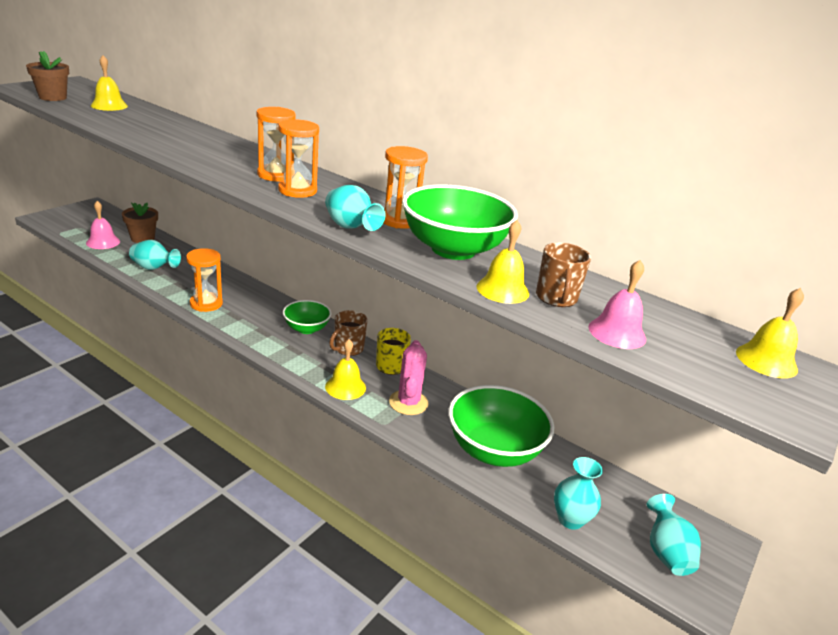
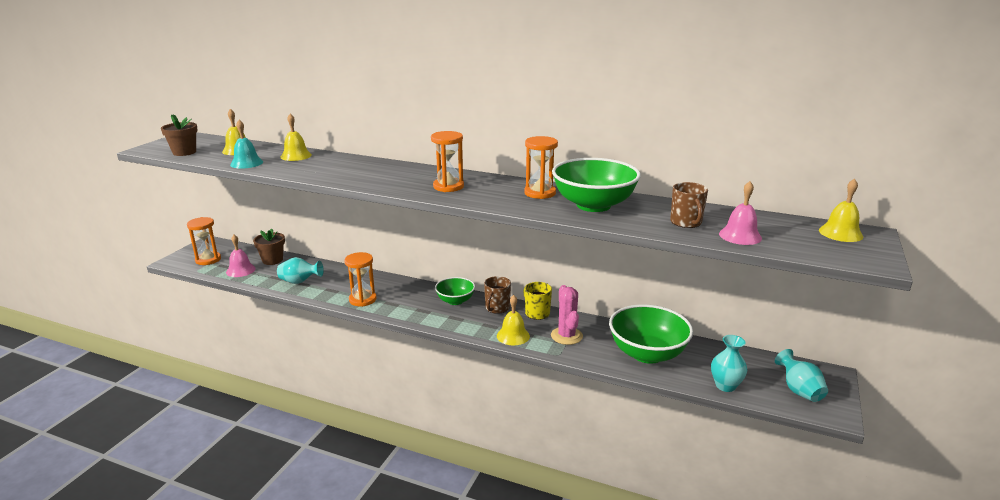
camera: 10 degrees left, 5 degrees down
orange hourglass [256,107,296,182] -> orange hourglass moved to [187,217,221,265]
turquoise vase [325,185,385,231] -> none
yellow bell [476,220,529,304] -> yellow bell moved to [280,114,312,161]
none -> turquoise bell [230,120,263,169]

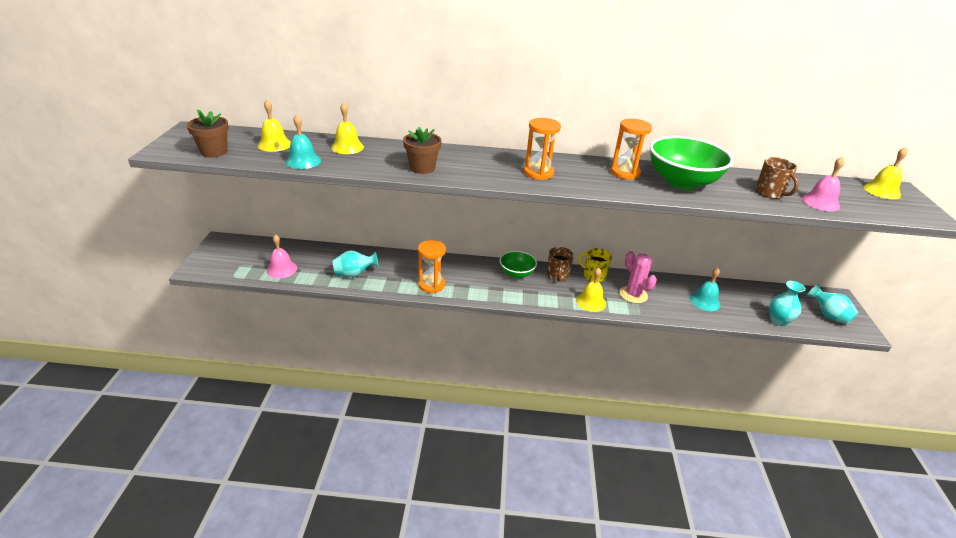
camera: 20 degrees left, 10 degrees up
orange hourglass [187,217,221,265] -> none
brown flower pot [253,228,285,265] -> brown flower pot moved to [403,127,442,174]
green bowl [609,304,693,364] -> turquoise bell [690,268,720,311]

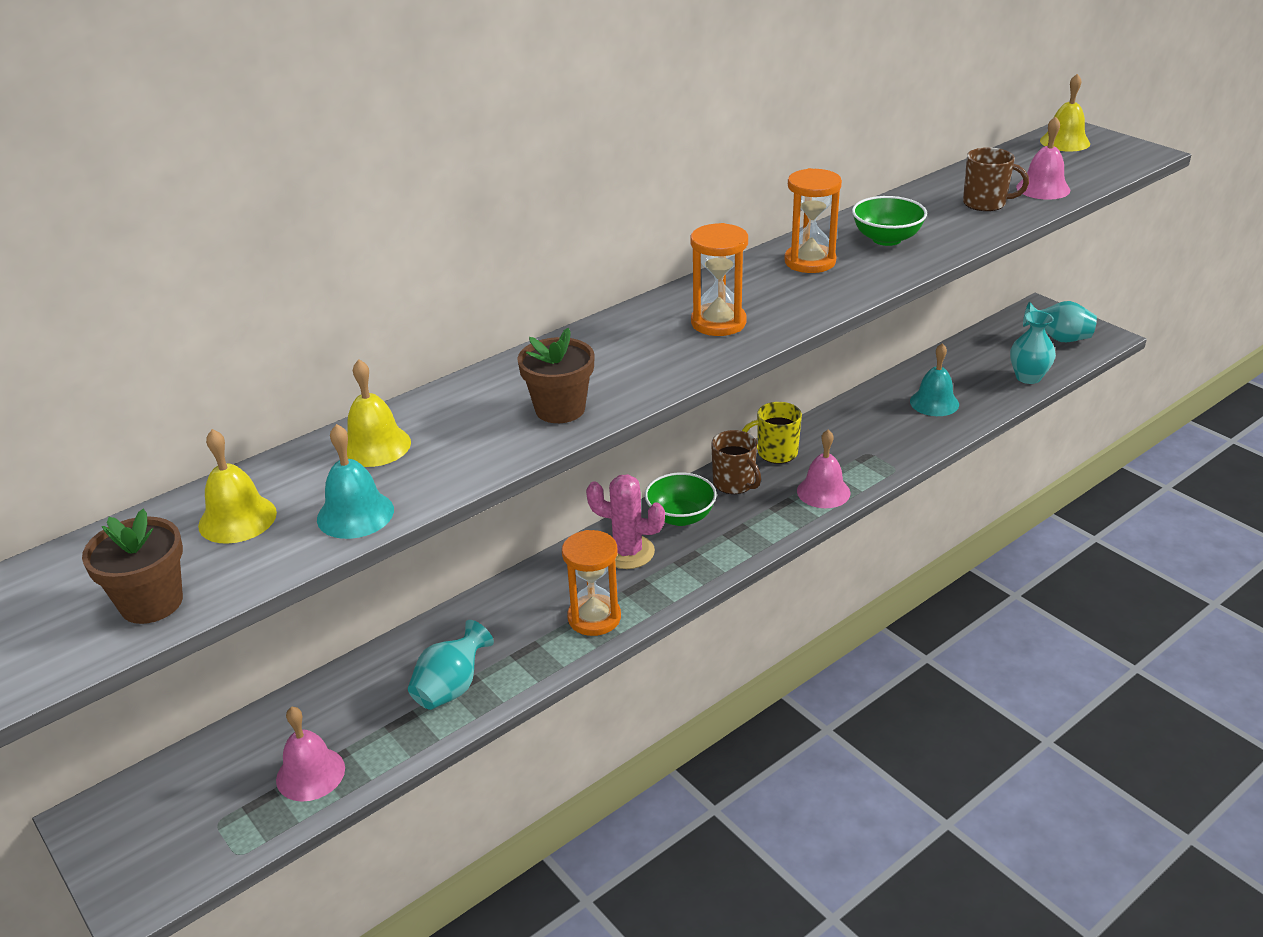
camera: 40 degrees left, 0 degrees up
yellow bell [576,268,606,312] -> pink bell [797,430,850,508]
pink cactus [619,251,657,304] -> pink cactus moved to [586,474,665,569]
green bowl [650,136,734,190] -> green bowl [852,196,927,246], size x0.56

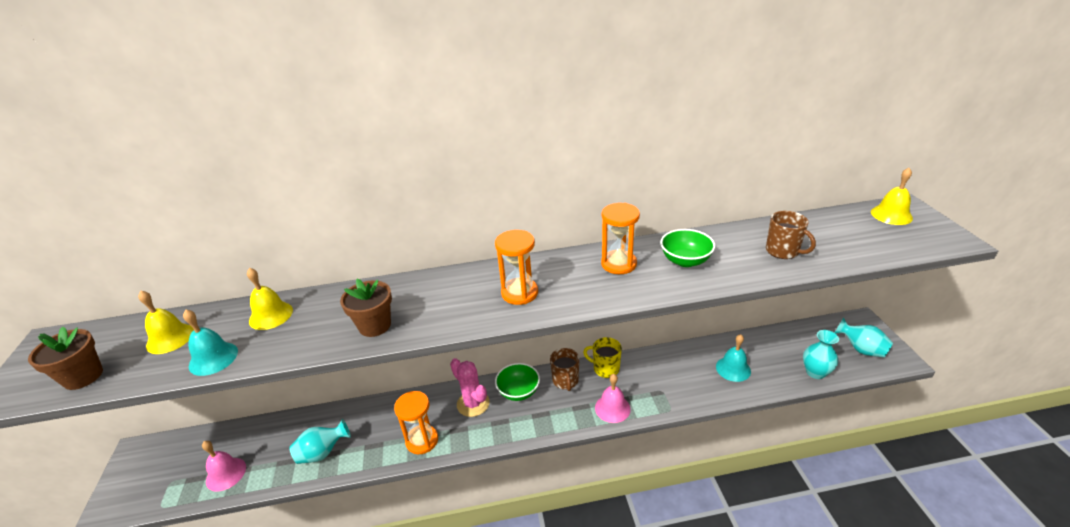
camera: 30 degrees right, 0 degrees up
pink bell [1016,116,1070,200] -> none

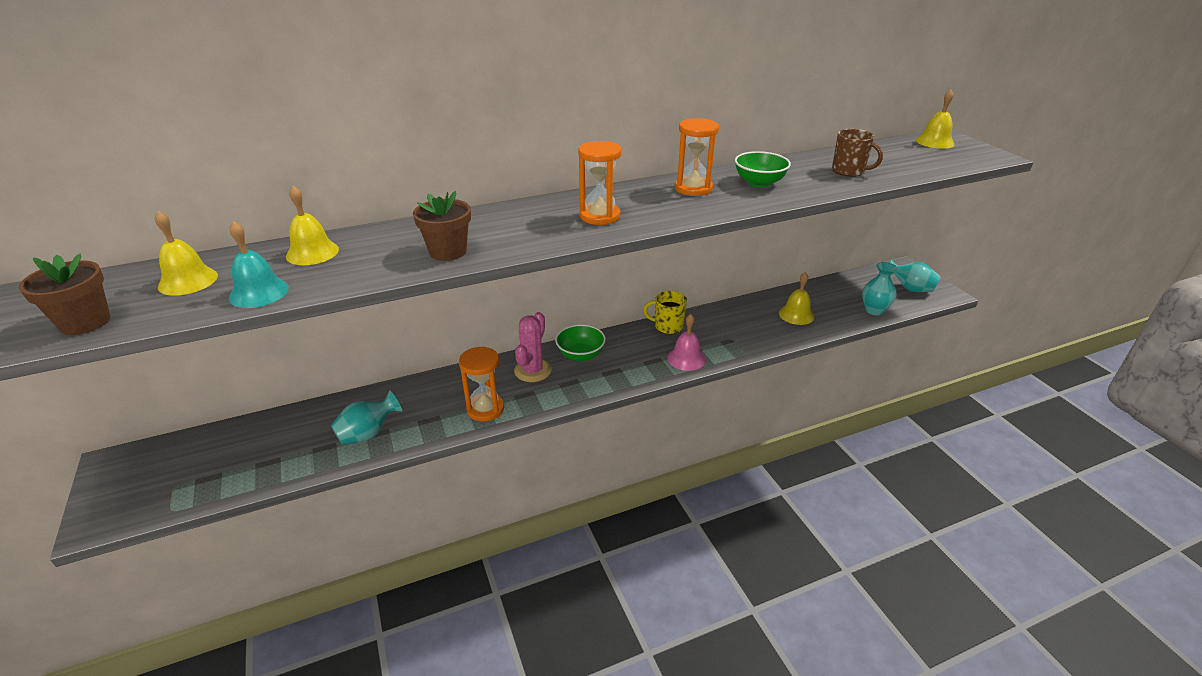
camera: 15 degrees left, 0 degrees up
pink bell [202,441,246,492] -> none
pink cactus [450,358,490,417] -> pink cactus turned 75 degrees clockwise [514,312,552,382]
brown mug [550,348,579,391] -> none
turquoise bell [716,334,751,382] -> yellow bell [779,272,814,325]

